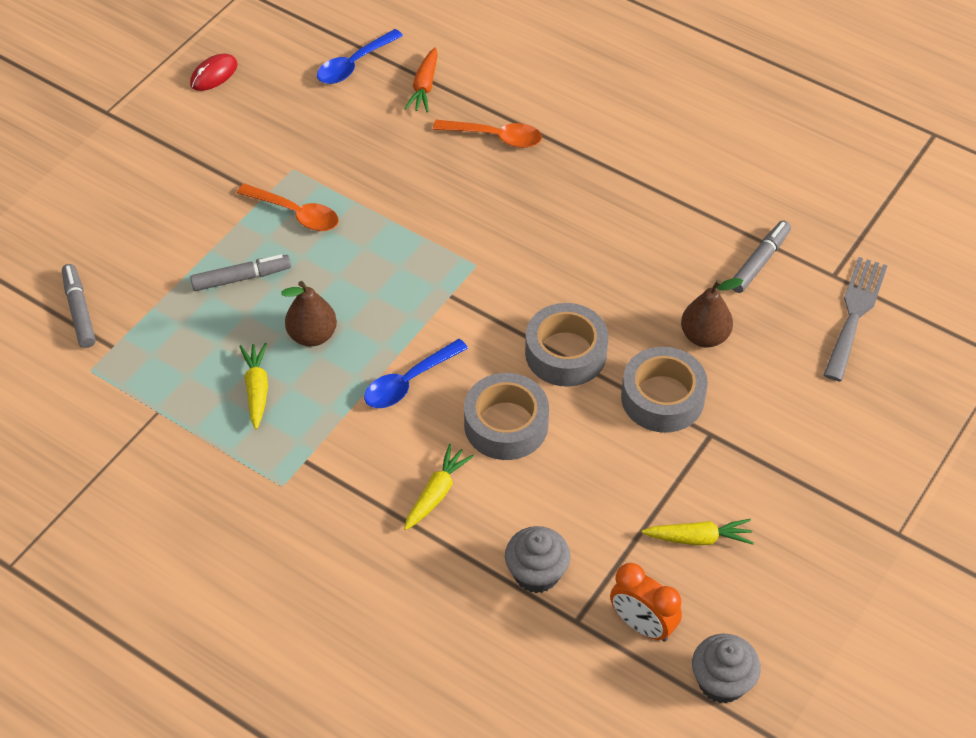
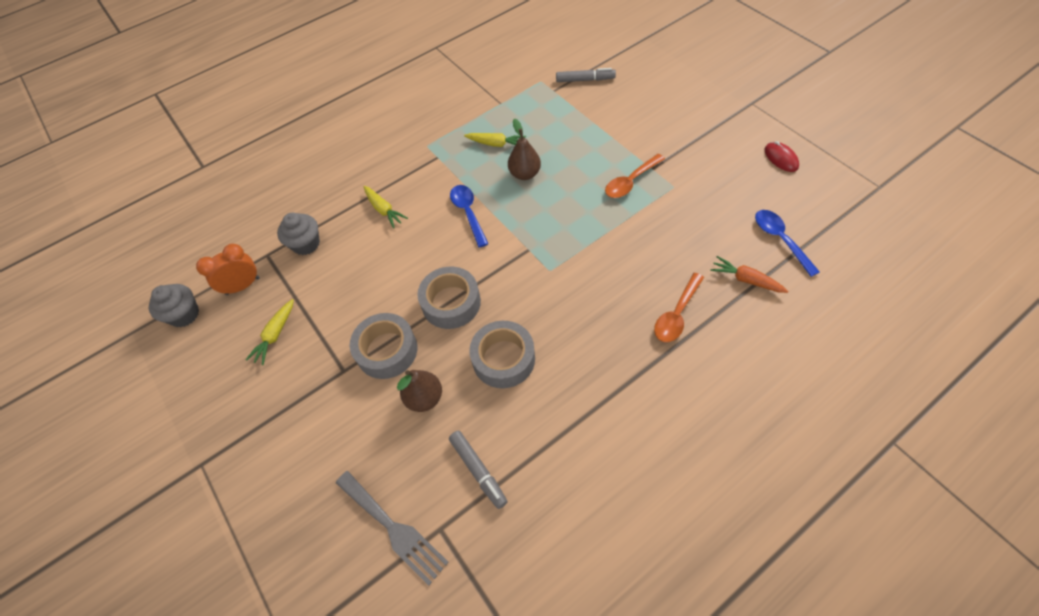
camera: 115 degrees right, 5 degrees up
grey marker [190,254,291,291] -> none
grey tape [464,373,549,460] -> grey tape moved to [469,321,535,388]

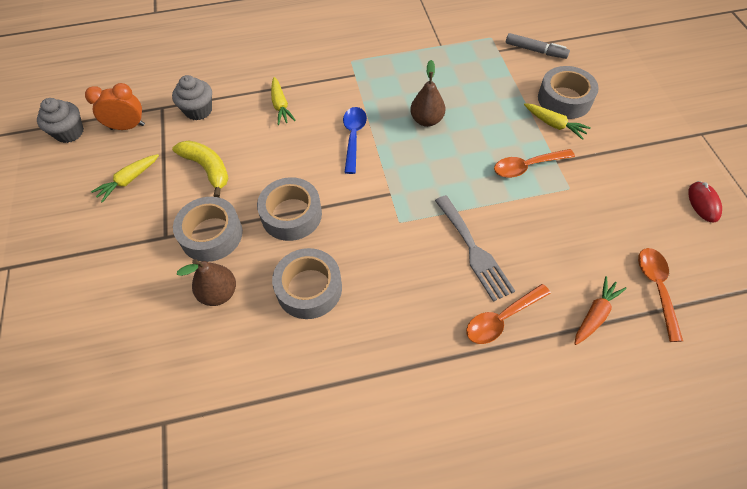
camera: 20 degrees right, 0 degrees up
grey fork [336,471,449,586] -> grey fork moved to [435,195,515,302]
grey marker [449,431,508,509] -> none
yellow carrot [464,133,526,147] -> yellow carrot moved to [524,103,591,140]
orange carrot [710,256,788,293] -> orange carrot turned 75 degrees clockwise [574,276,627,345]
blue spoon [755,210,820,277] -> orange spoon [638,248,683,342]
none -> yellow banana [172,140,229,197]
none -> grey tape [538,66,599,119]

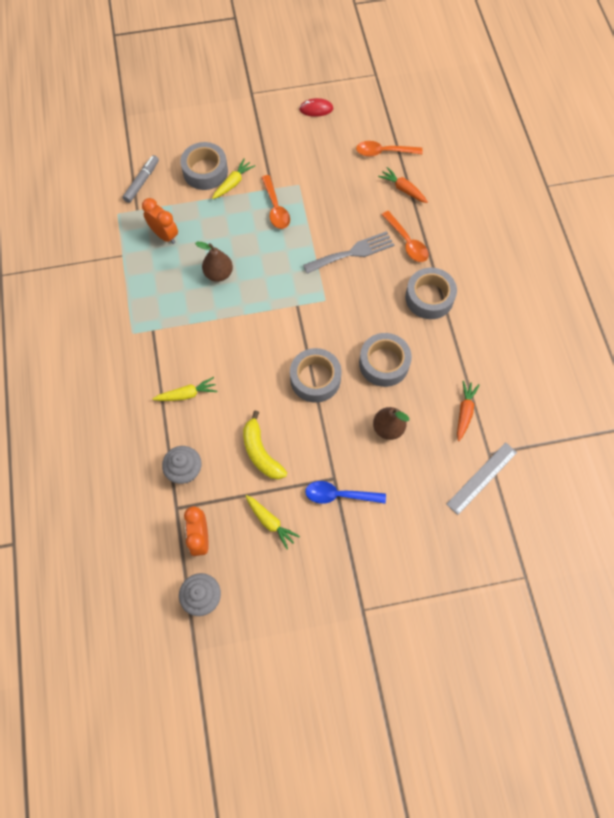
camera: 90 degrees left, 10 degrees up
yellow banana [172,140,229,197] -> yellow banana turned 75 degrees counterclockwise [243,411,287,480]
grey tape [173,197,243,262] -> grey tape moved to [405,268,457,319]
blue spoon [343,107,367,174] -> blue spoon moved to [305,481,386,504]
none -> orange clock [142,198,178,244]
none -> grey ruler [446,442,517,515]
none -> orange carrot [457,381,479,441]

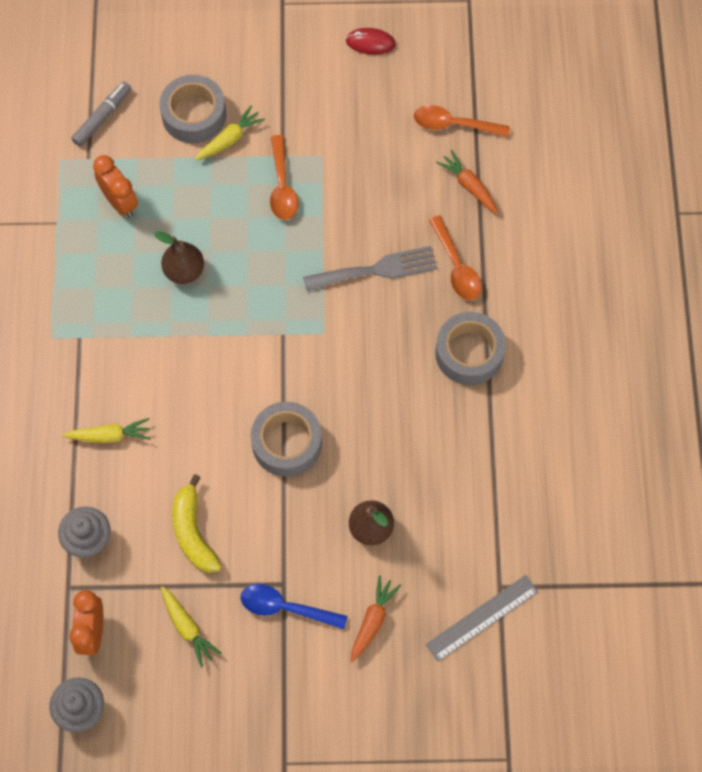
camera: 10 degrees right, 0 degrees up
grey tape [359,333,412,387] -> none
orange carrot [457,381,479,441] -> orange carrot moved to [351,576,401,662]

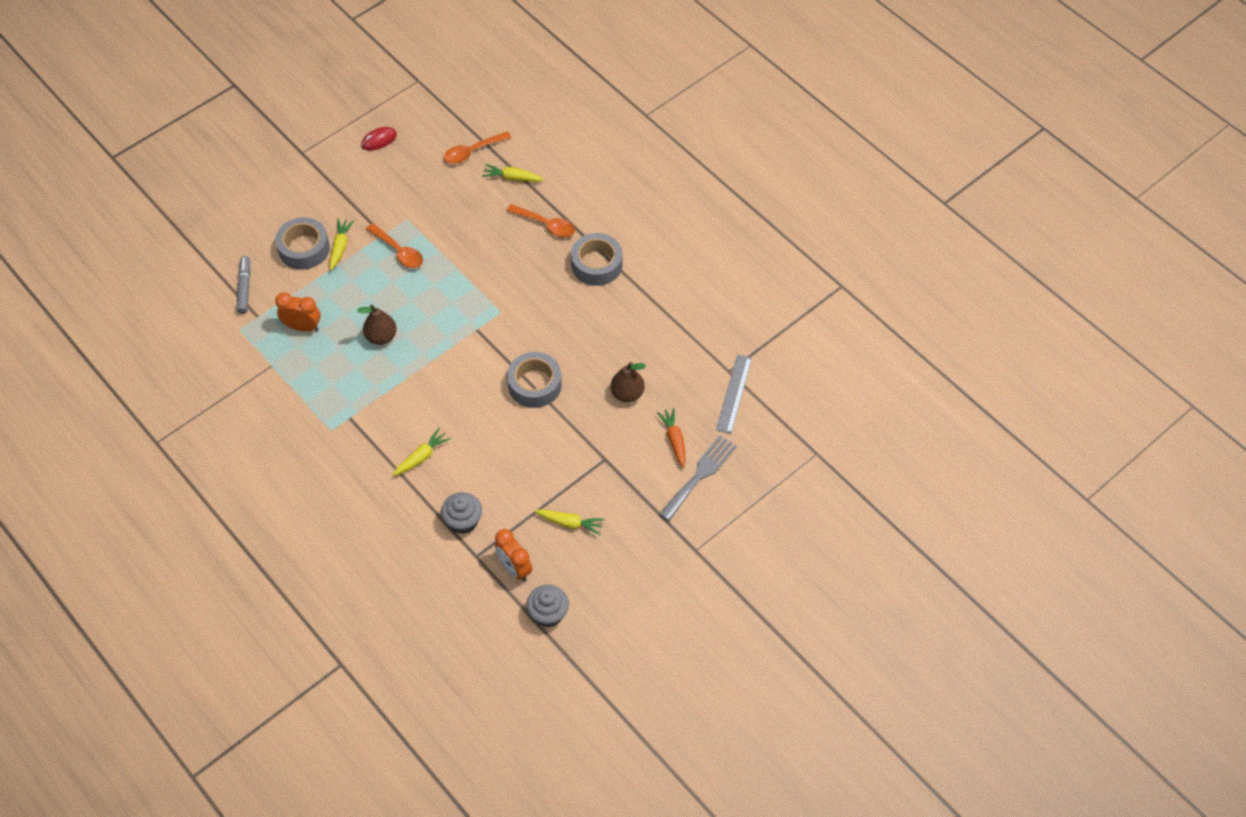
camera: 40 degrees left, 10 degrees down
yellow banana [172,474,222,573] -> none
blue spoon [241,584,348,629] -> none
grey fork [303,246,437,291] -> grey fork moved to [659,435,737,521]
orange carrot [436,150,498,213] -> yellow carrot [482,164,544,182]

